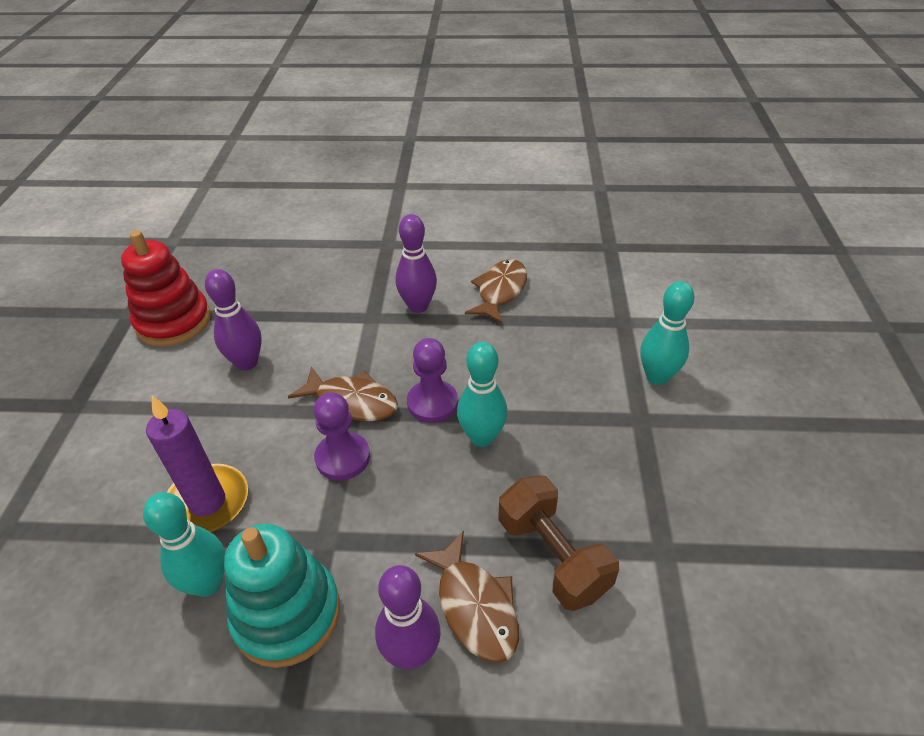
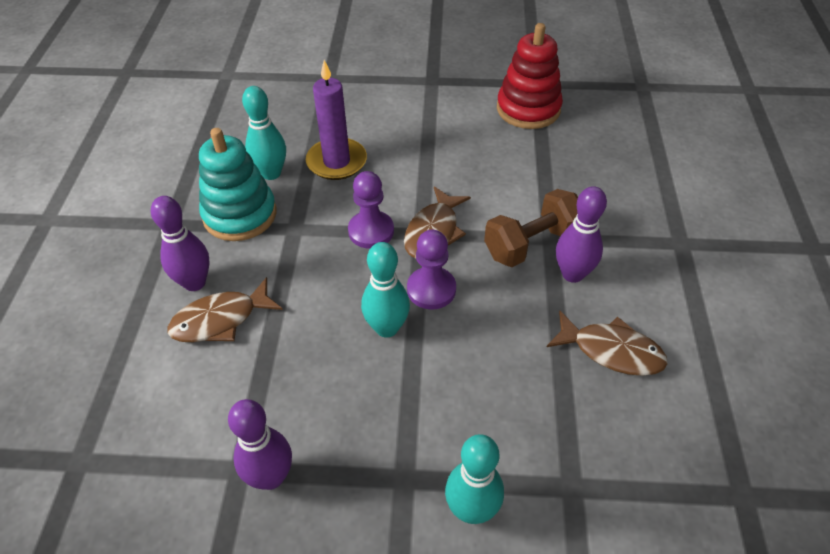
camera: 90 degrees right, 5 degrees up
purple bowling pin [205,269,262,370] -> purple bowling pin moved to [228,399,292,490]
brown dumbbell [498,475,619,611] -> brown dumbbell moved to [484,189,578,267]

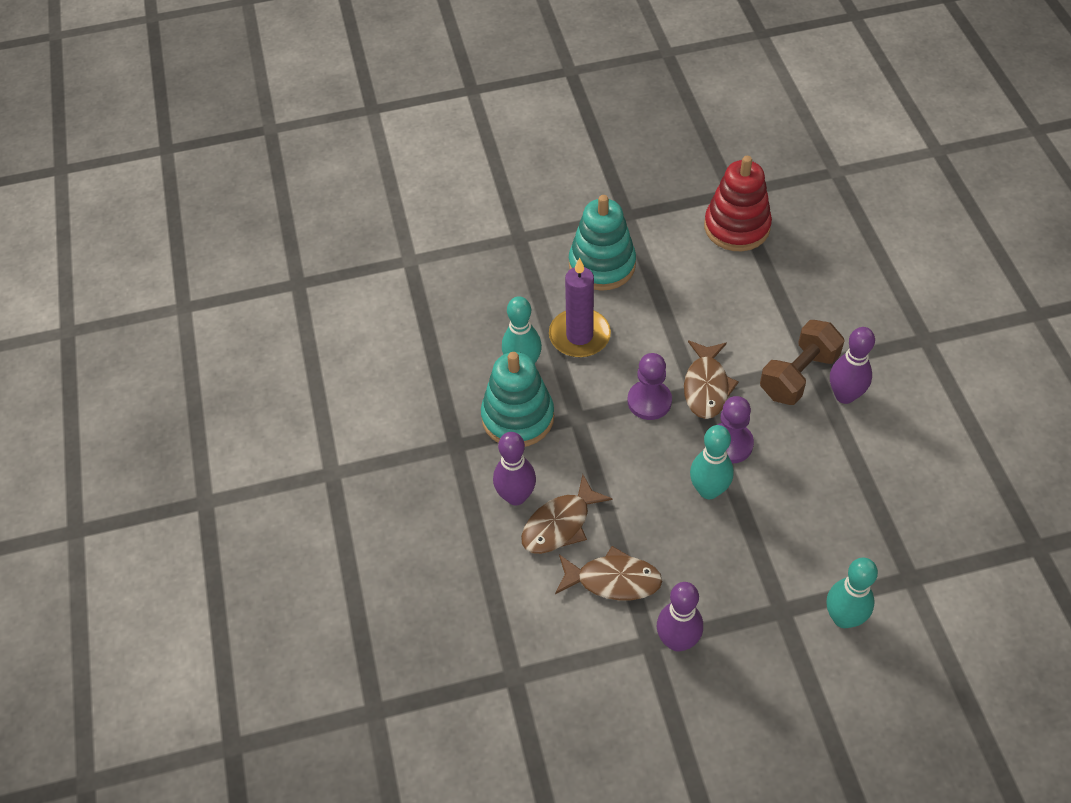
camera: 15 degrees left, 5 degrees up
brown fish [547,311,668,376] -> brown fish moved to [555,546,662,600]
none -> turquoise stacking toy [569,195,636,291]

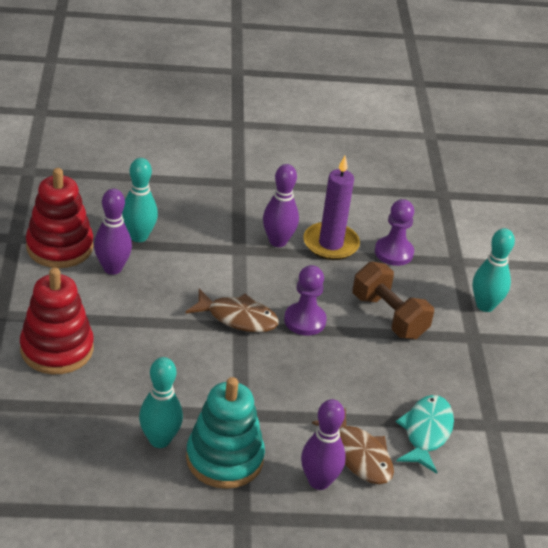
camera: 85 degrees left, 15 degrees down
purple candle [549,257,611,358] -> purple candle moved to [303,156,360,260]
brown fish [555,546,662,600] -> turquoise fish [396,395,454,474]
turquoise stacking toy [569,195,636,291] -> red stacking toy [20,268,94,374]
purple pawn [628,353,672,420] -> purple pawn moved to [375,199,414,266]
purple bowling pin [657,582,703,652] -> purple bowling pin moved to [94,189,132,275]
turquoise bowling pin [690,425,734,499] -> turquoise bowling pin moved to [122,158,158,242]
brown dumbbell [760,320,844,405] -> brown dumbbell moved to [353,262,434,339]

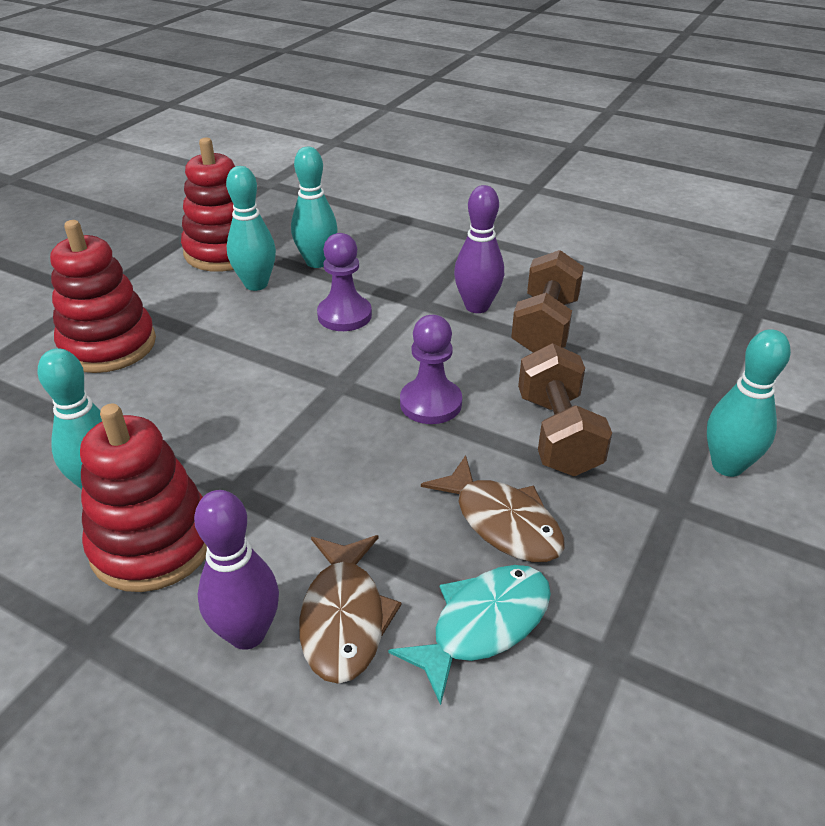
camera: 35 degrees right, 0 degrees up
purple bowling pin [94,189,132,275] -> turquoise bowling pin [226,166,276,291]
brown fish [185,289,279,332] -> brown fish moved to [421,455,564,562]
turquoise stacking toy [186,377,265,489] -> red stacking toy [80,404,207,592]
purple candle [303,156,360,260] -> brown dumbbell [511,250,584,353]
purple pawn [375,199,414,266] -> purple pawn moved to [317,233,372,331]

